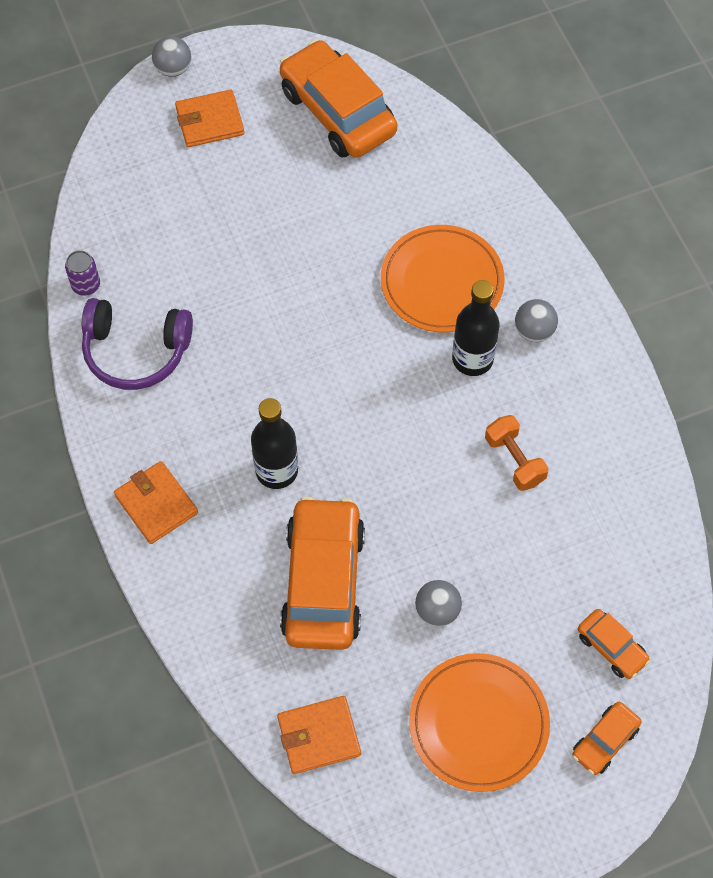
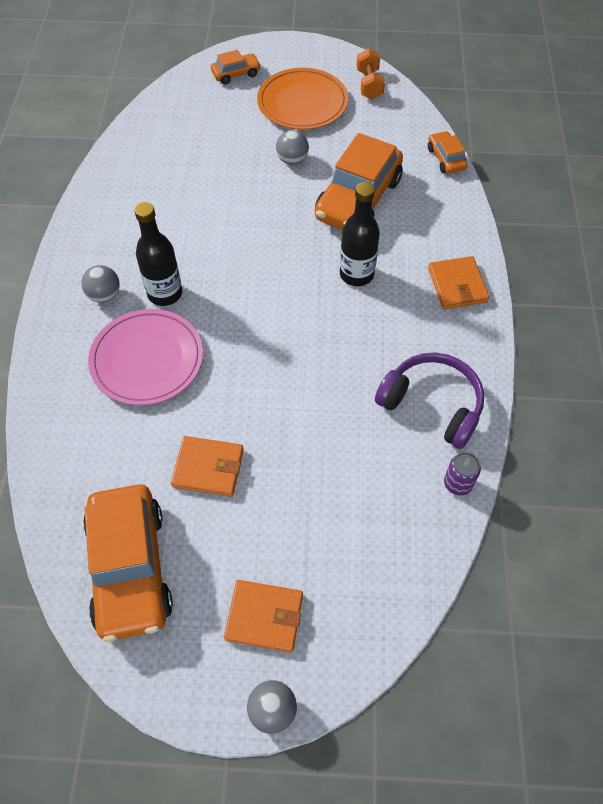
camera: 155 degrees left, 5 degrees down
orange wallet [277,696,361,774] -> orange wallet moved to [171,436,244,497]
orange plate [381,225,505,333] -> pink plate [88,309,203,405]
orange dumbbell [485,415,549,491] -> orange dumbbell moved to [356,48,385,100]
orange car [578,609,650,679] -> orange car moved to [428,131,467,174]

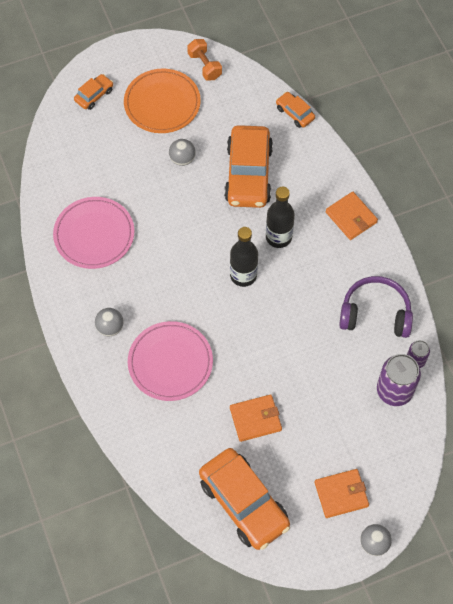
camera: 25 degrees left, 5 degrees up
black bottle [134,202,182,306] -> black bottle moved to [230,227,258,287]
none -> pink plate [53,197,134,269]
none -> purple can [377,354,421,406]

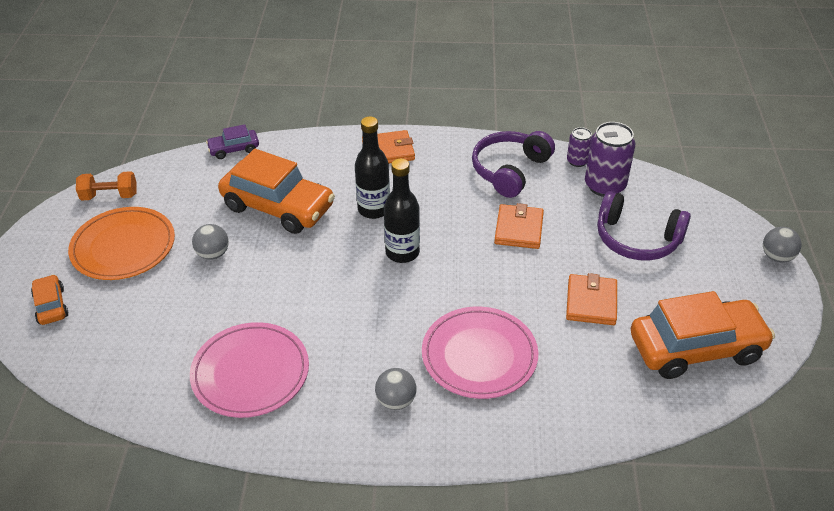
camera: 65 degrees left, 20 degrees down
orange car [276,92,315,128] -> purple car [206,124,259,159]
orange wallet [315,469,369,518] -> orange wallet moved to [494,203,544,249]
none -> purple headphones [597,191,691,261]

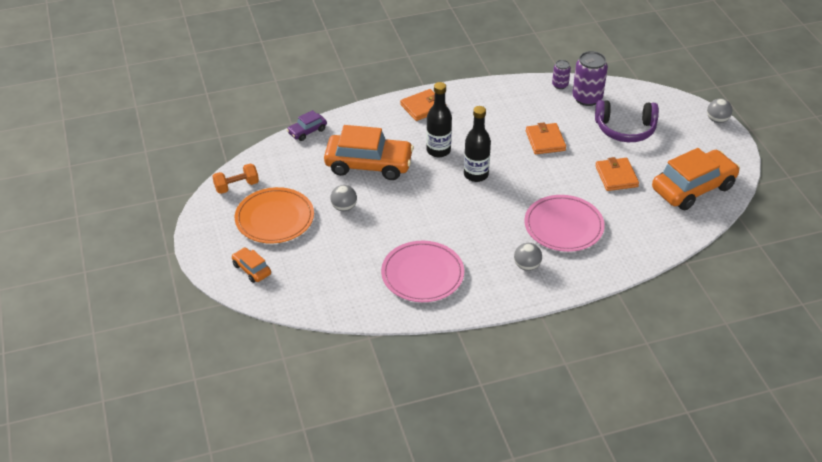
camera: 20 degrees left, 0 degrees up
purple headphones [472,131,555,198] -> none

